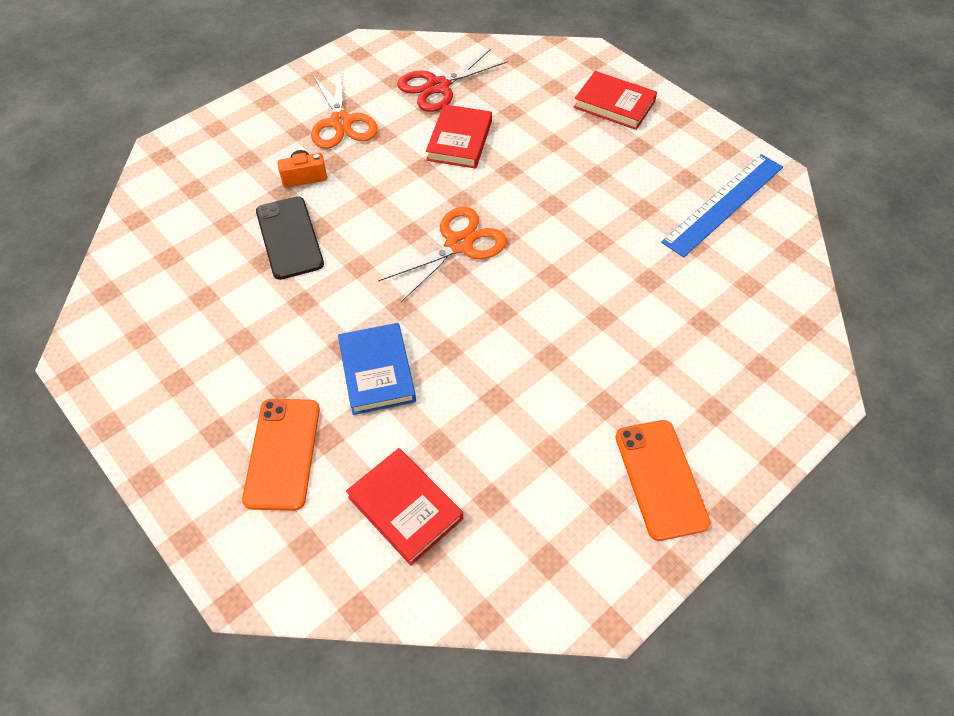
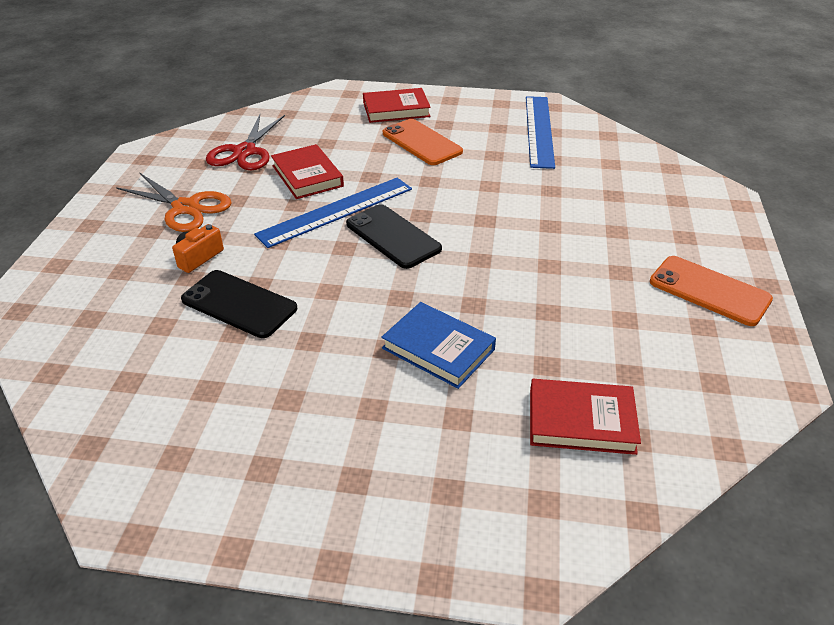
camera: 40 degrees left, 15 degrees down
orange phone [242,399,320,511] -> orange phone moved to [383,119,463,165]
orange scissors [378,207,507,302] -> black phone [346,204,442,269]
none -> blue ruler [254,178,412,248]

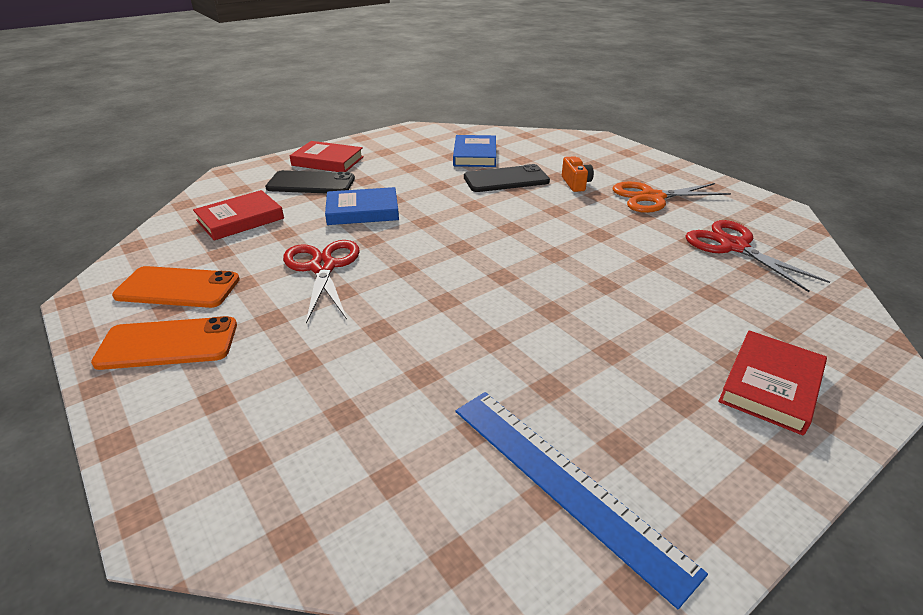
camera: 135 degrees right, 5 degrees down
blue ruler [254,178,412,248] -> none
red book [271,144,344,199] -> red book moved to [290,141,364,172]
black phone [346,204,442,269] -> black phone moved to [265,170,355,193]
orange phone [383,119,463,165] -> orange phone moved to [112,266,240,308]
none -> red scissors [283,240,360,324]
none -> blue book [453,135,496,167]

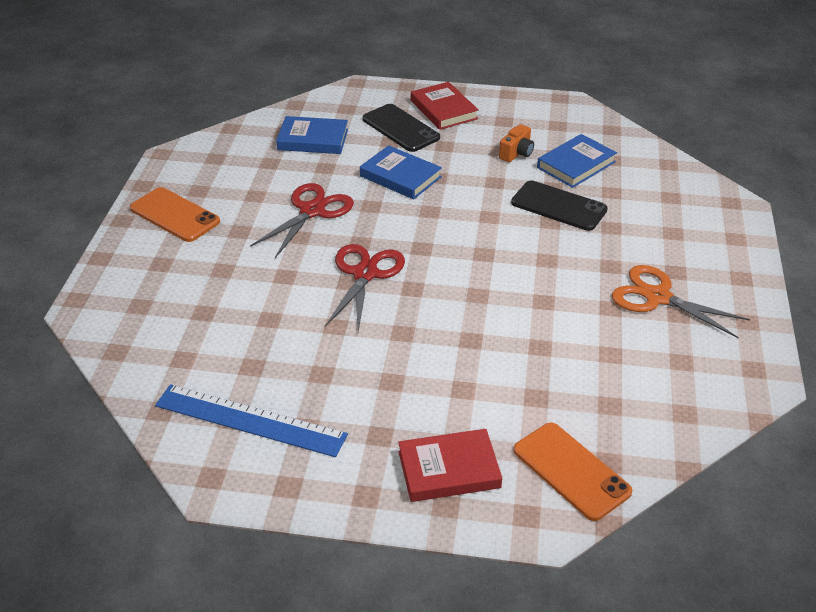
camera: 45 degrees right, 5 degrees up
orange phone [112,266,240,308] -> orange phone moved to [514,423,632,521]
red book [193,190,284,240] -> blue book [276,116,348,154]
blue ruler [456,392,708,609] -> blue ruler turned 75 degrees counterclockwise [155,384,348,457]
orange camera [562,156,594,192] -> orange camera moved to [499,124,534,162]
red scissors [685,220,830,292] -> red scissors moved to [325,244,405,332]

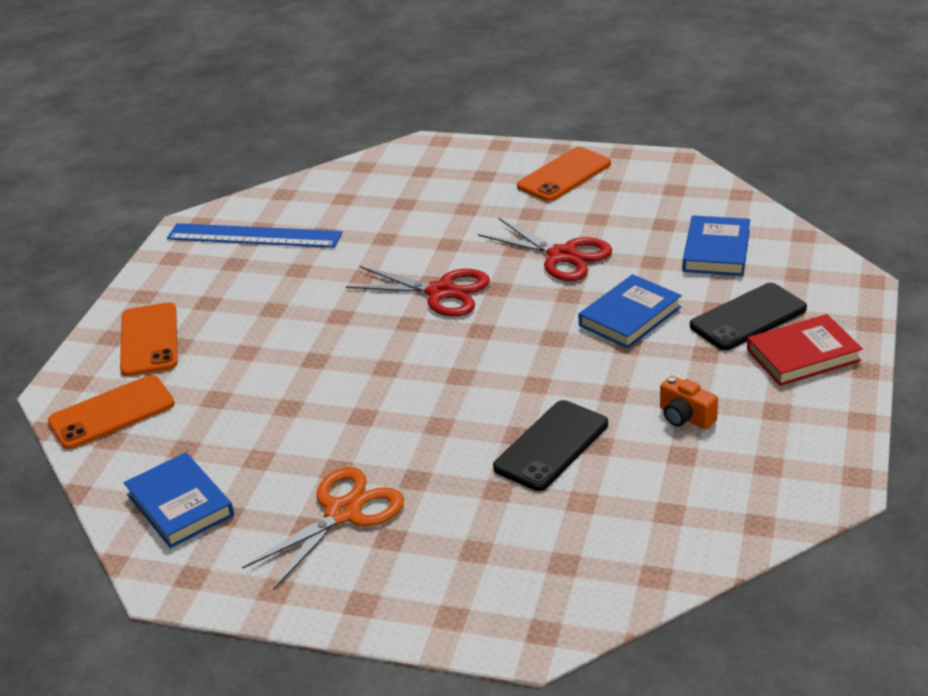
camera: 100 degrees right, 5 degrees down
blue ruler [155,384,348,457] -> blue ruler turned 75 degrees clockwise [167,223,342,248]
red book [398,429,502,502] -> orange phone [120,302,178,376]
blue book [537,134,617,188] -> blue book moved to [124,452,234,548]

